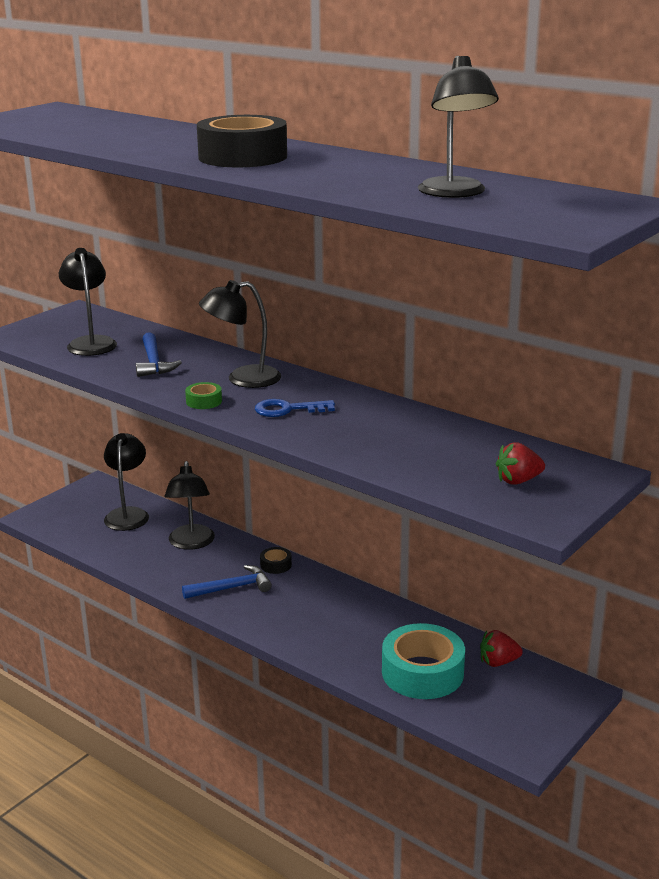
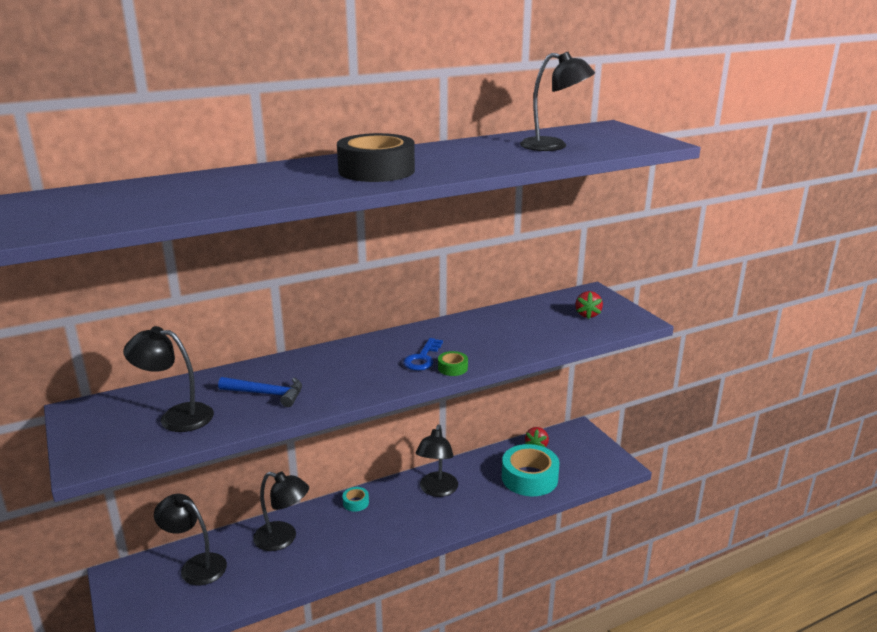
camera: 65 degrees left, 0 degrees up
blue hammer [182,565,272,599] -> none
green tape [185,382,222,409] -> green tape moved to [438,351,468,376]
black lamp [199,280,281,388] -> black lamp moved to [416,424,458,497]
black tape [260,547,292,574] -> turquoise tape [343,487,369,512]

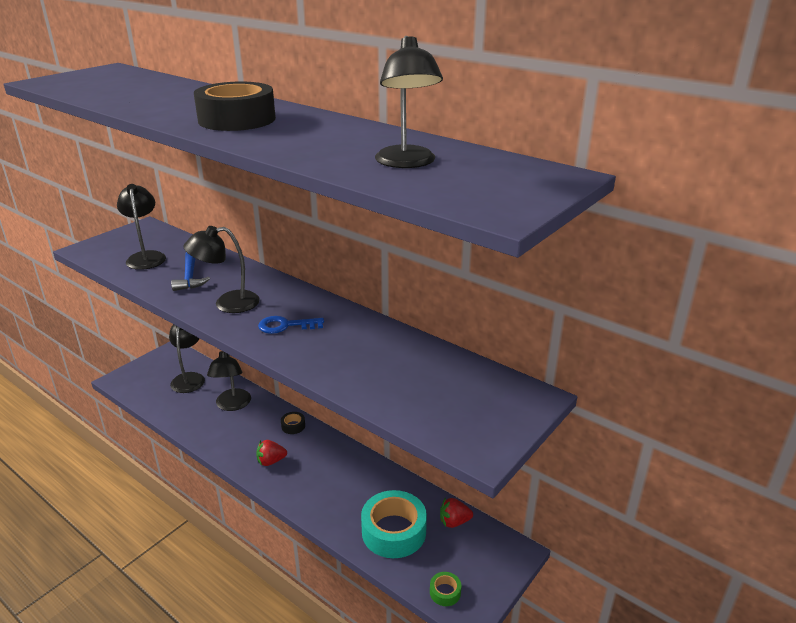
camera: 65 degrees right, 5 degrees up
turquoise tape [343,487,369,512] -> black tape [281,412,305,434]
black lamp [416,424,458,497] -> black lamp moved to [183,226,260,313]
green tape [438,351,468,376] -> green tape moved to [430,572,461,606]
red strawberry [575,291,603,319] -> red strawberry moved to [256,440,287,466]

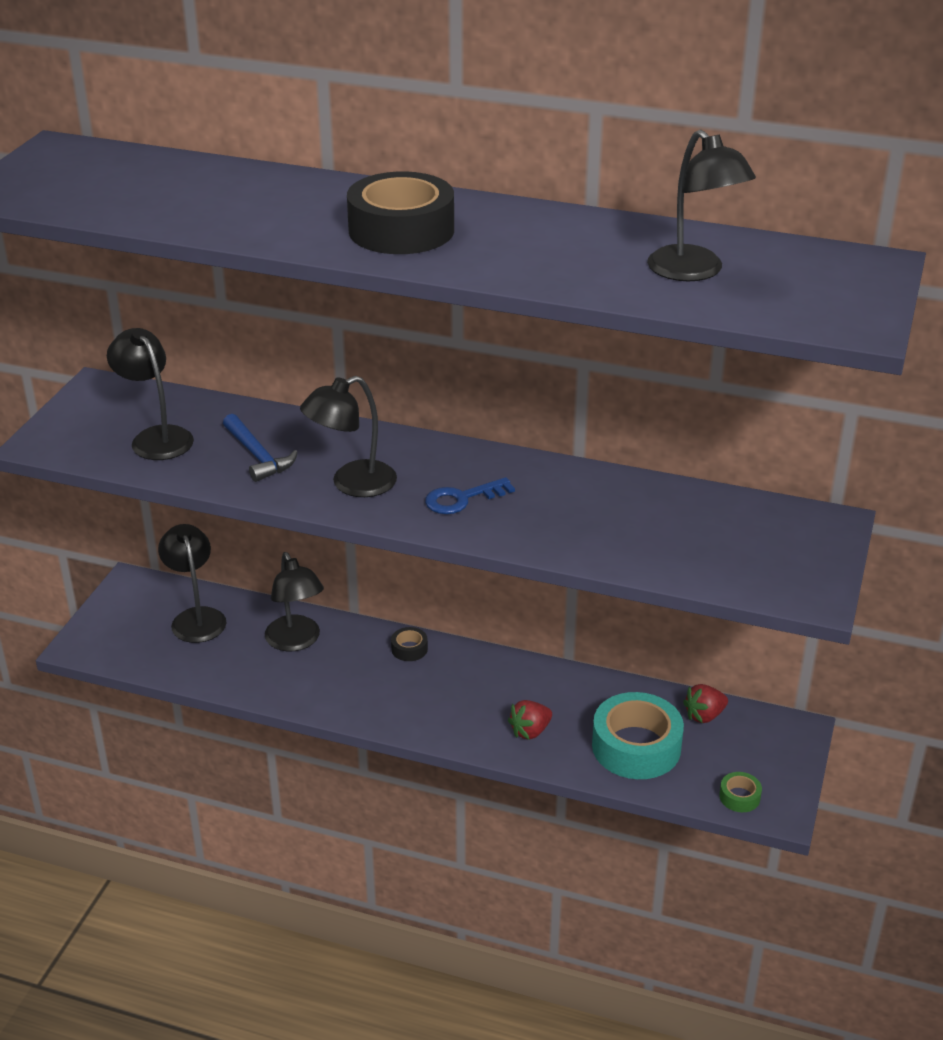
camera: 20 degrees left, 5 degrees up
red strawberry [256,440,287,466] -> red strawberry moved to [508,700,552,740]

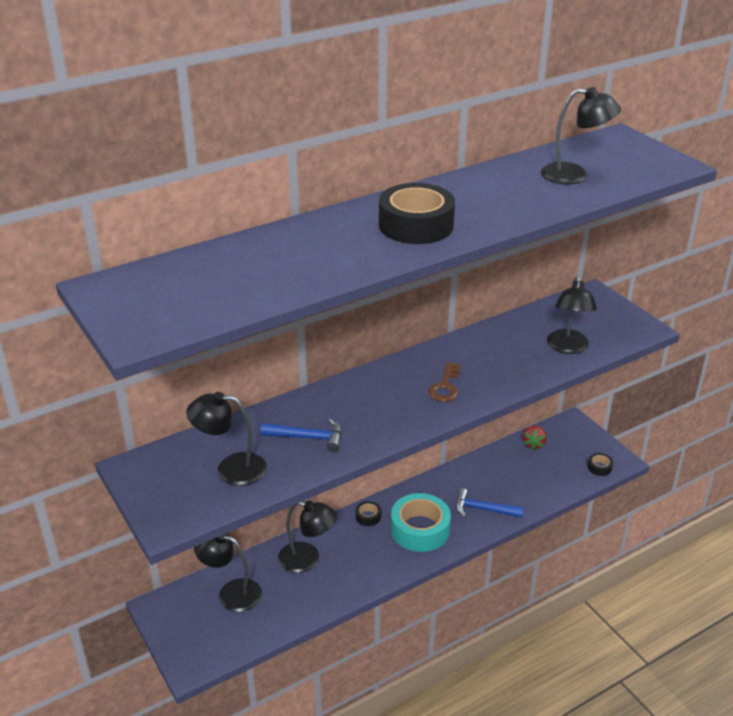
camera: 50 degrees left, 0 degrees up
black lamp [300,376,397,497] -> black lamp moved to [547,276,597,354]
blue key [425,477,515,514] -> brown key [428,362,461,402]
red strawberry [508,700,552,740] -> blue hammer [456,488,524,518]
turquoise tape [592,692,684,779] -> turquoise tape moved to [391,493,451,552]
green tape [719,772,762,812] -> black tape [587,453,613,476]

